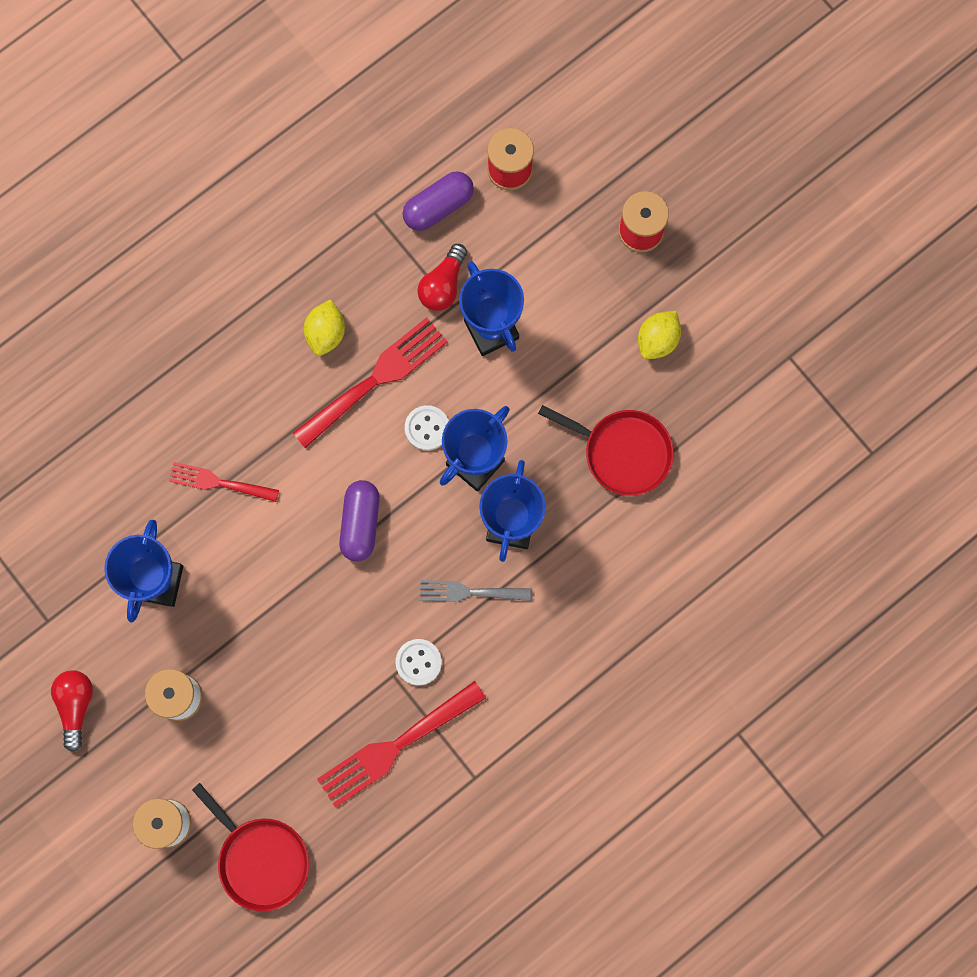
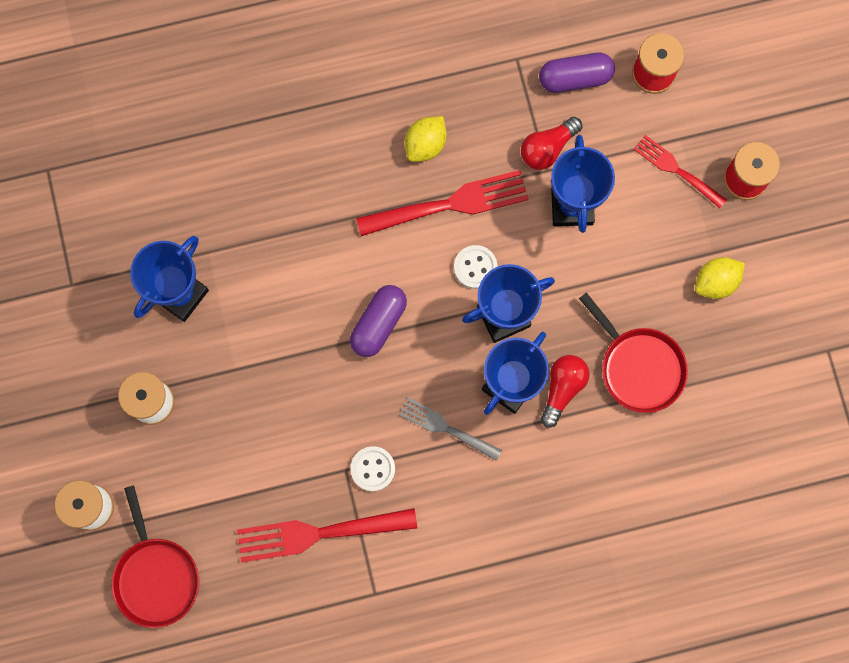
camera: 25 degrees right, 0 degrees up
red light bulb [51,670,93,752] -> red light bulb moved to [541,355,590,428]
red fork [169,462,279,502] -> red fork moved to [634,135,727,208]

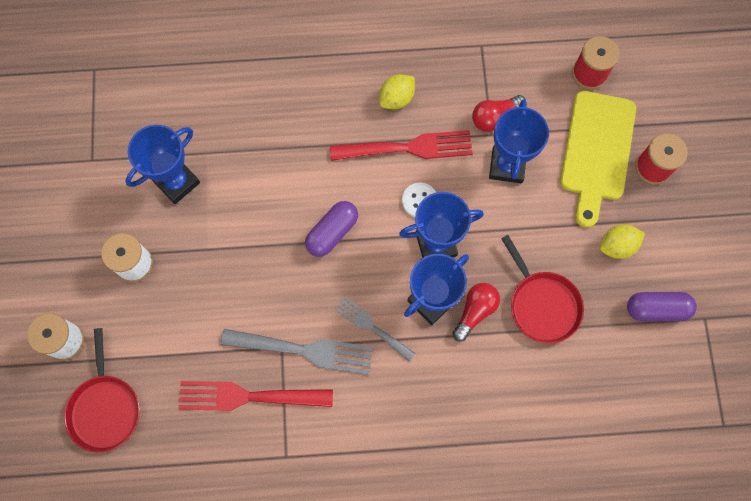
camera: 10 degrees right, 5 degrees down
white button [351,446,395,491] -> grey fork [221,329,373,375]
purple capsule [539,52,615,93] -> purple capsule moved to [627,292,697,321]
red fork [634,135,727,208] -> yellow cutting board [560,91,636,228]

